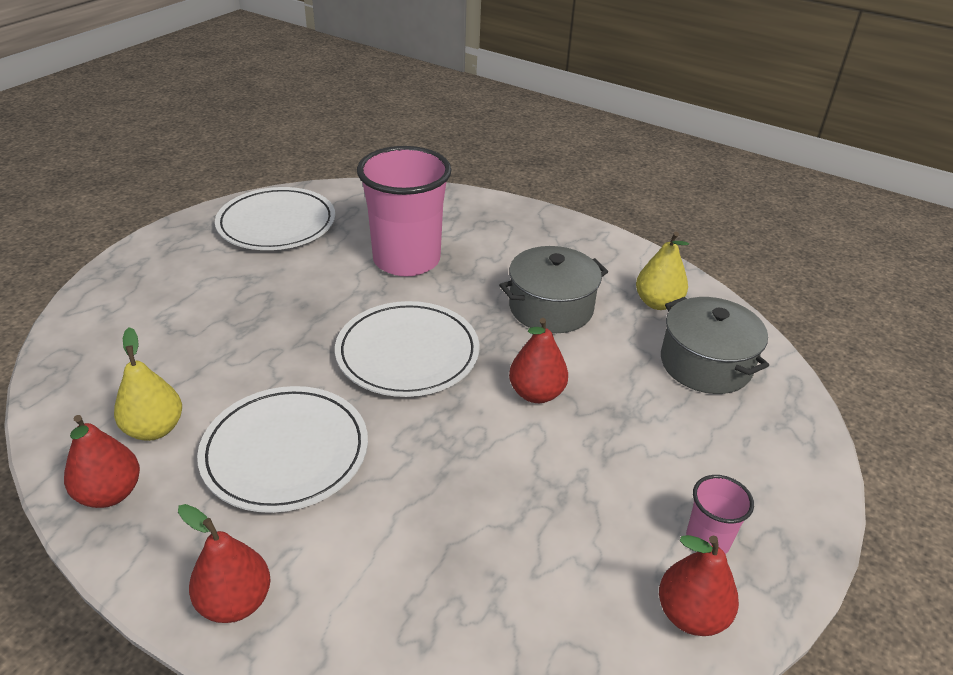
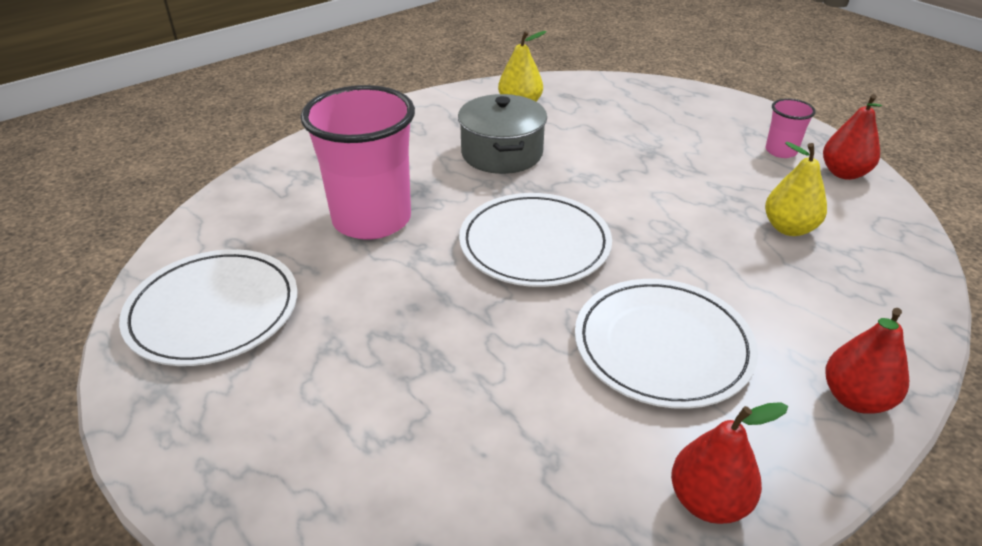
camera: 70 degrees left, 0 degrees up
yellow pear [114,327,182,441] -> yellow pear moved to [765,142,827,236]
red pear [509,318,568,403] -> none
grey pot [661,297,769,394] -> none

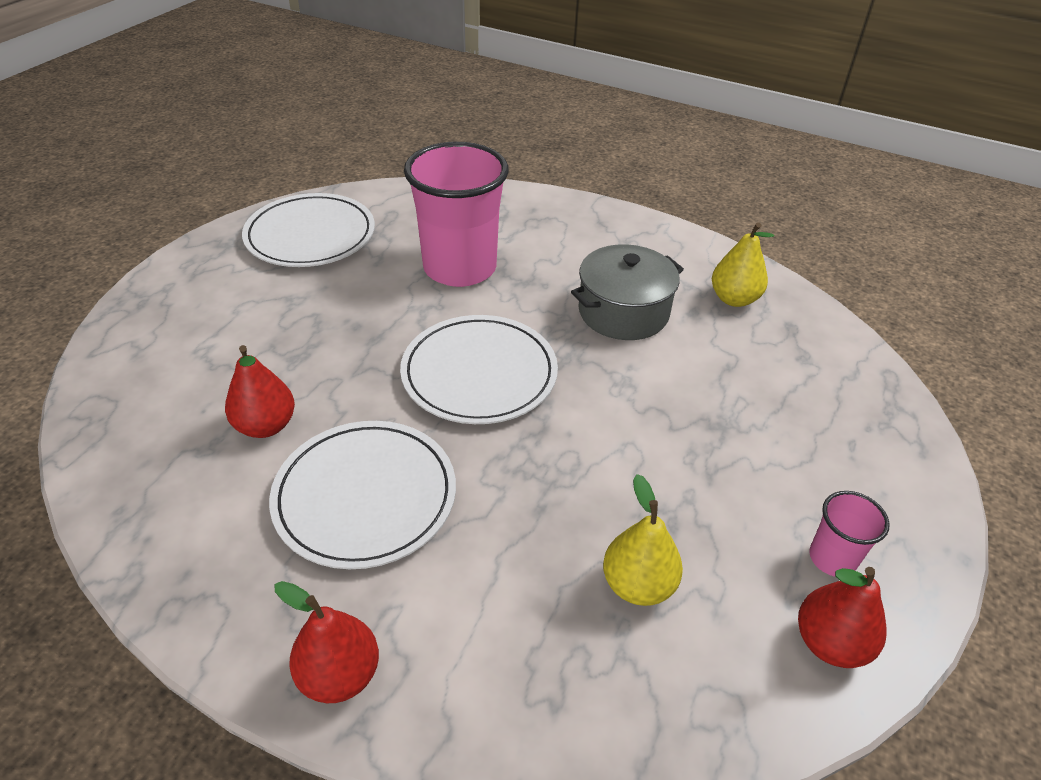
camera: 65 degrees right, 5 degrees up
red pear [671,402,788,524] -> red pear moved to [225,345,295,438]

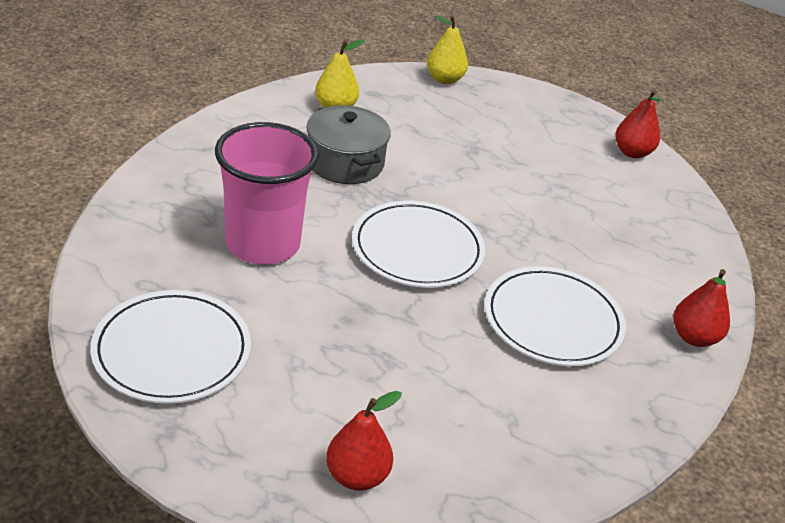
camera: 90 degrees left, 5 degrees down
red pear [225,345,295,438] -> red pear moved to [326,391,402,491]
yellow pear [603,474,683,606] -> yellow pear moved to [427,16,468,84]
pink cup [809,491,890,577] -> none

